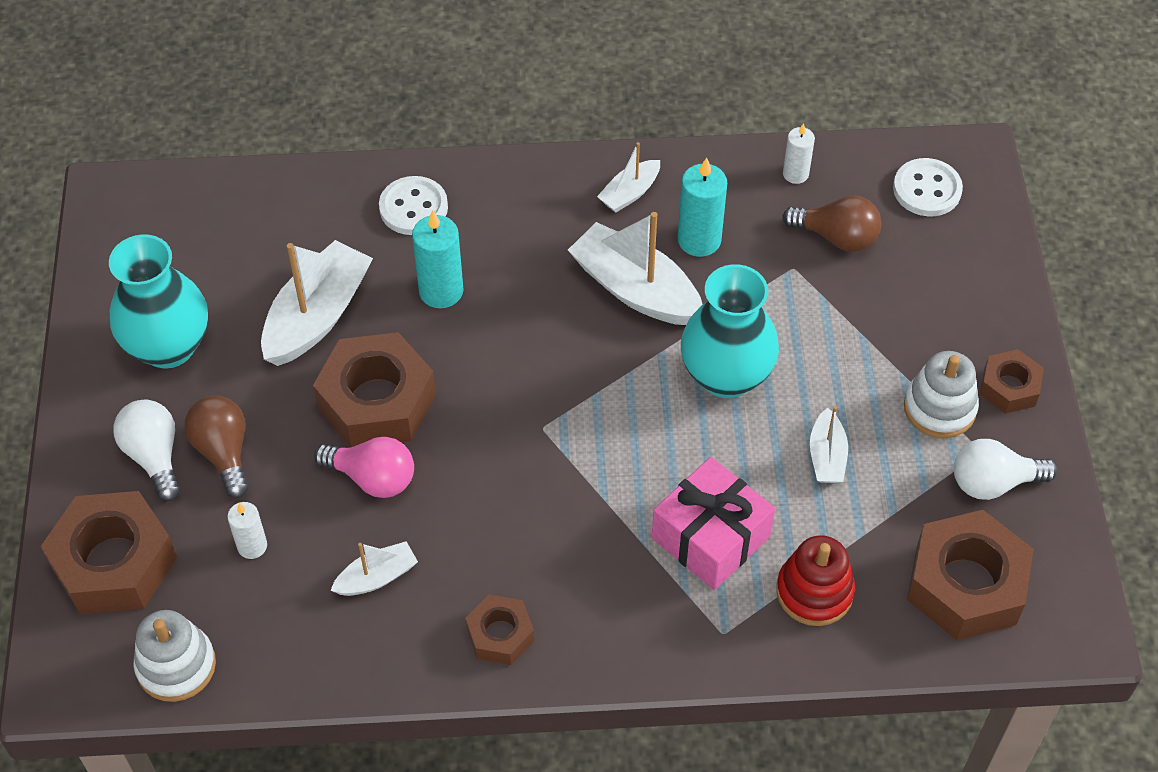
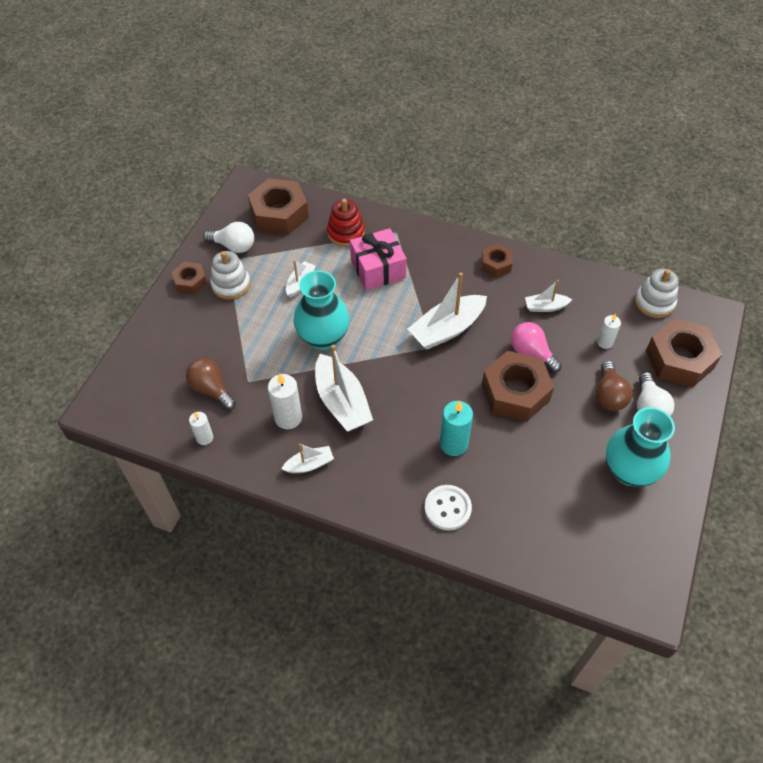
camera: 155 degrees left, 0 degrees up
white boat [261,240,373,366] -> white boat moved to [408,272,487,349]
turquoise candle [678,158,727,257] -> white candle [268,374,302,429]
white button [893,158,963,216] -> none

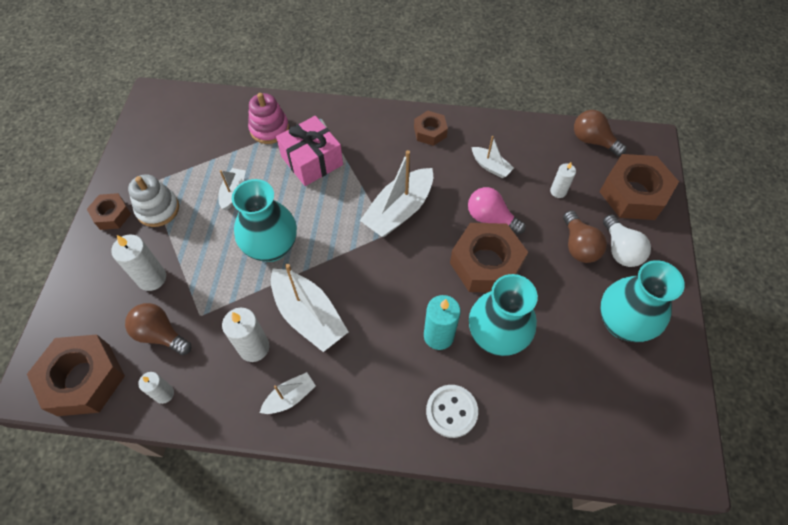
camera: 15 degrees left, 5 degrees up
white light bulb [203,222,254,253] -> none
brown nut [248,178,309,235] -> brown nut moved to [27,334,125,416]
red stacking toy [327,199,365,247] -> pink stacking toy [248,93,289,144]
white boat [525,280,572,312] -> white boat turned 120 degrees counterclockwise [471,136,514,178]
white stacking toy [635,269,679,318] -> brown light bulb [574,110,626,156]
none -> white candle [111,235,166,291]
none -> turquoise vase [469,274,538,356]

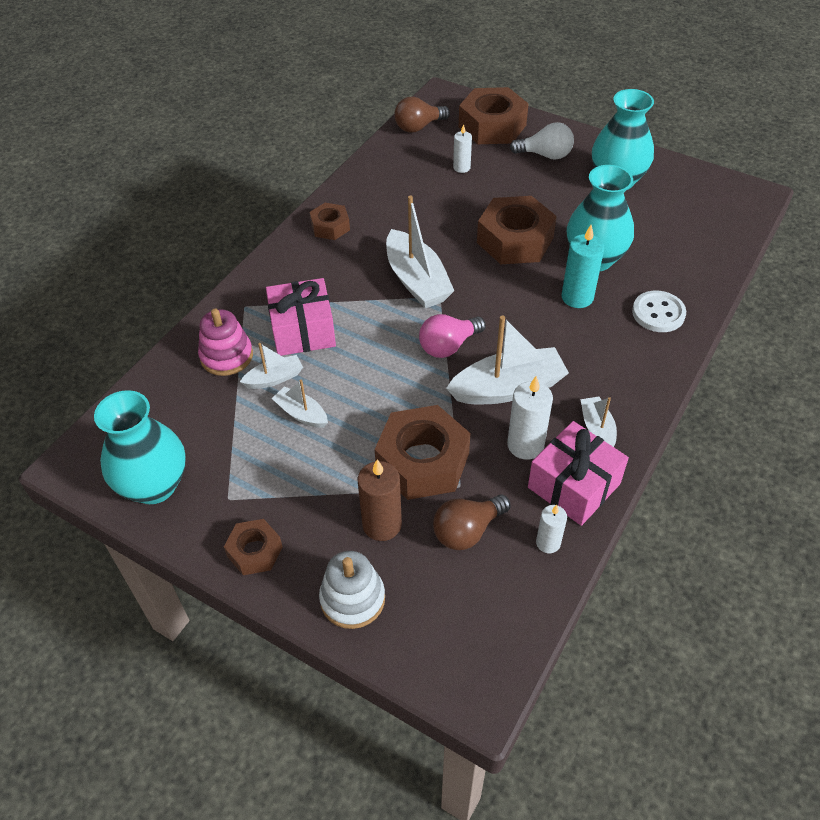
camera: 65 degrees left, 10 degrees down
brown nut [27,334,125,416] -> brown nut moved to [375,405,471,500]
white candle [111,235,166,291] -> brown candle [358,459,402,541]
white stacking toy [128,174,179,227] -> white stacking toy moved to [319,551,385,629]
turquoise vase [232,179,297,262] -> turquoise vase moved to [94,390,186,504]
pink light bulb [468,187,526,234] -> pink light bulb moved to [419,314,486,358]
white boat [471,136,514,178] -> white boat moved to [240,343,303,389]
brown light bulb [563,211,607,263] -> none
none -> pink gift [528,421,629,526]

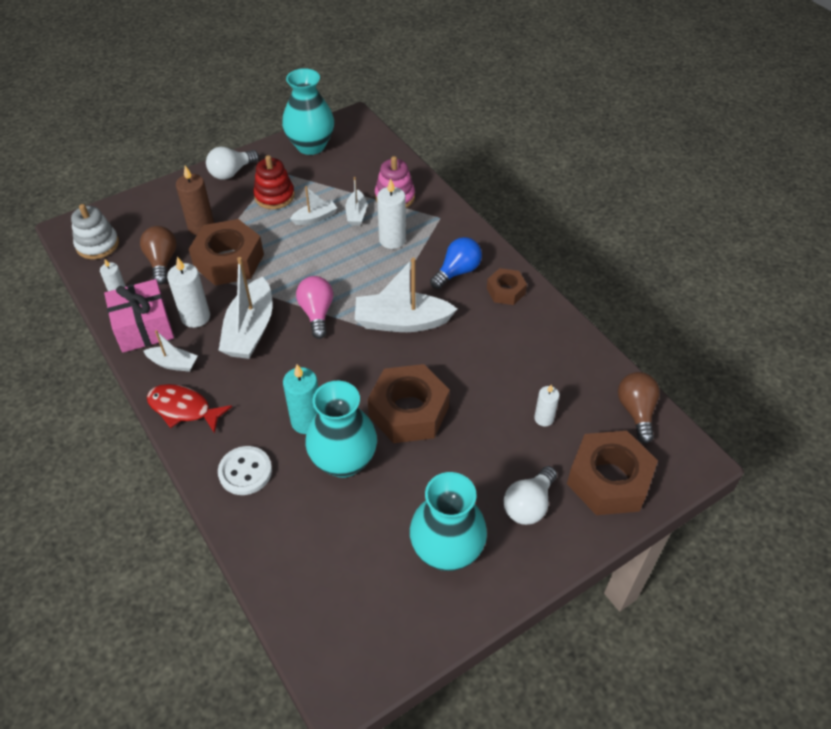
camera: 115 degrees right, 0 degrees up
brown nut [224,519,283,575] -> white light bulb [206,147,259,180]
pink gift [266,278,336,356] -> white candle [377,179,406,249]
white stacking toy [319,551,385,629] -> white stacking toy moved to [71,204,119,259]
none -> red fish [147,384,232,434]
none -> red stacking toy [253,155,295,209]
none -> blue light bulb [430,237,482,289]

